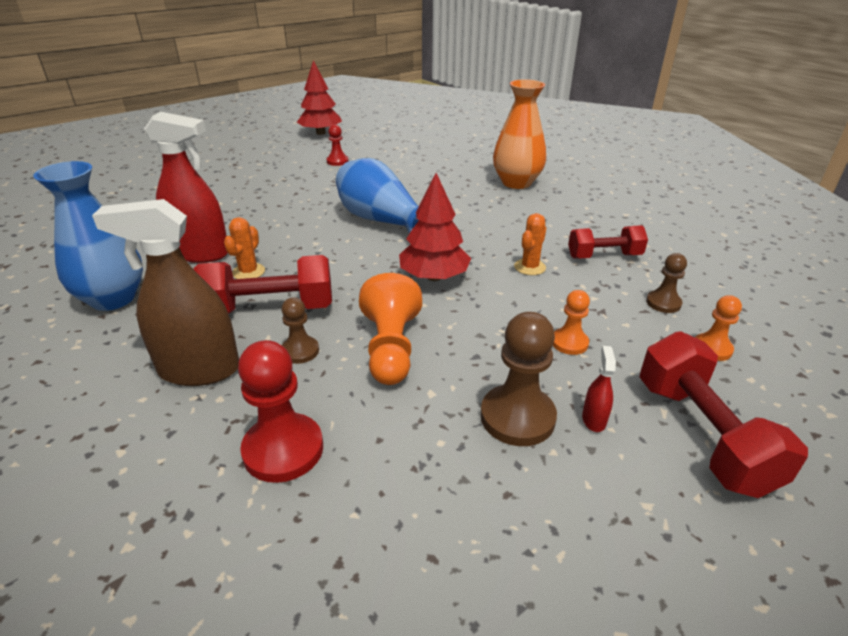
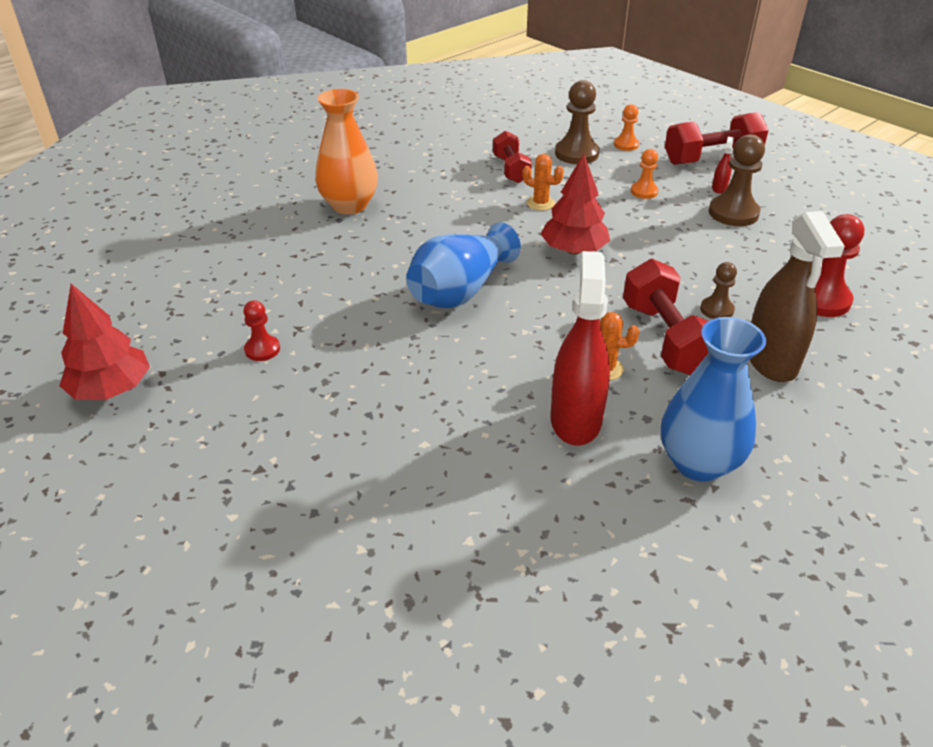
camera: 95 degrees left, 5 degrees up
orange pawn [359,273,422,385] -> none
red spray bottle [582,346,616,432] -> red spray bottle turned 105 degrees clockwise [712,137,734,194]
brown pawn [646,253,687,313] -> brown pawn [555,80,599,164], size x1.74

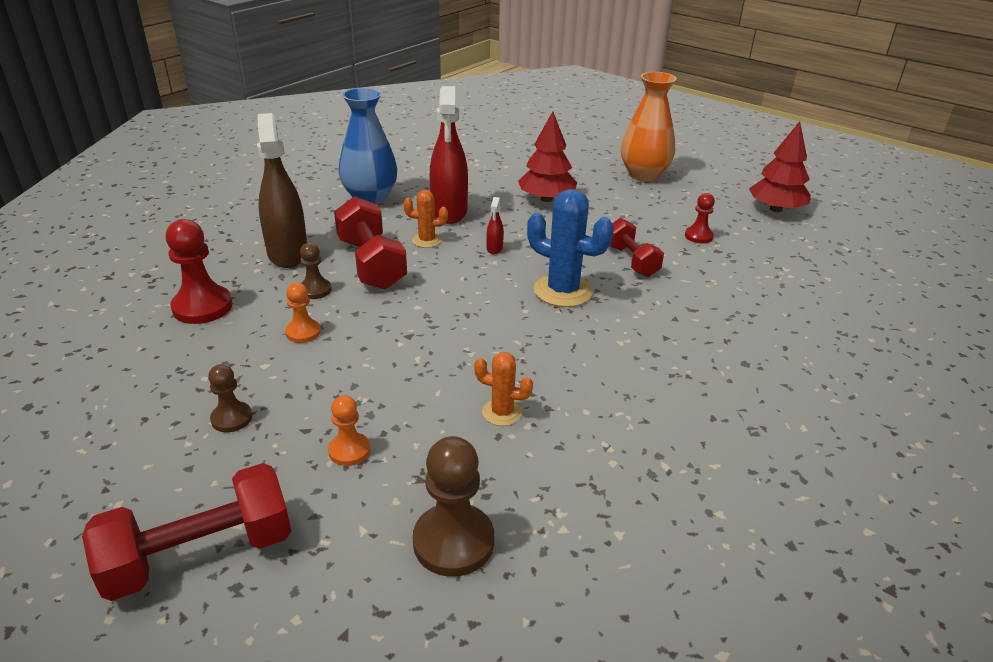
camera: 170 degrees right, 5 degrees down
orange vase [315,89,378,214] -> orange vase moved to [621,72,677,181]
blue vase [406,222,521,308] -> blue cactus [527,189,614,307]
red dumbbell [493,131,532,183] -> red dumbbell moved to [610,218,664,277]
red tree [541,154,610,255] -> red tree moved to [518,111,577,202]
orange pawn [614,104,639,151] -> orange pawn moved to [285,283,321,343]
brown pawn [709,134,765,226] -> brown pawn [208,364,252,432], size x0.57
red spray bottle [712,137,734,194] -> red spray bottle moved to [486,197,504,254]

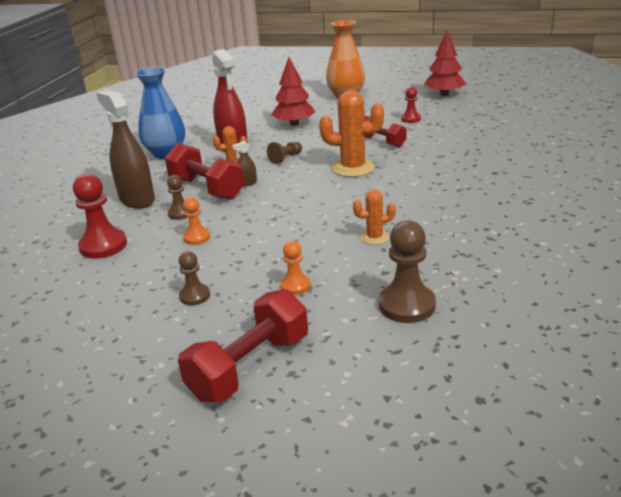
camera: 20 degrees left, 5 degrees down
red spray bottle [486,197,504,254] -> brown pawn [267,142,302,164]
blue cactus [527,189,614,307] -> orange cactus [319,90,384,177]
none -> brown spray bottle [232,141,257,187]

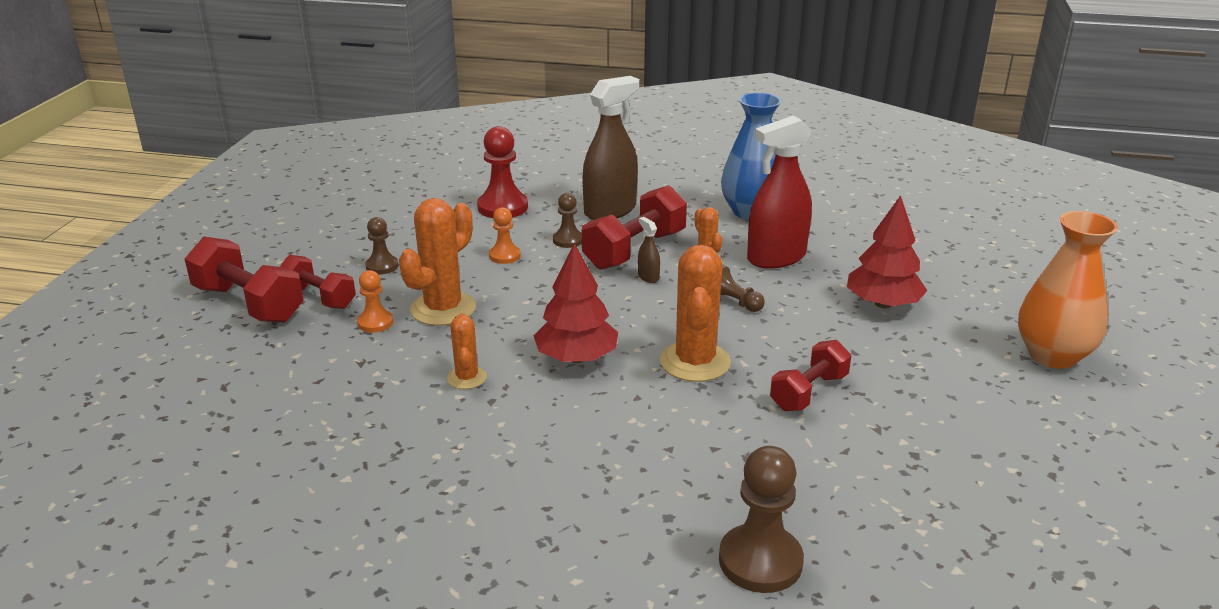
camera: 85 degrees right, 0 degrees up
brown pawn [379,220,436,323] -> brown pawn moved to [719,446,804,593]
red pawn [401,87,421,123] -> none
red tree [424,30,466,96] -> red tree moved to [534,243,618,363]
none -> red dumbbell [279,255,356,309]
none -> orange cactus [399,198,476,326]

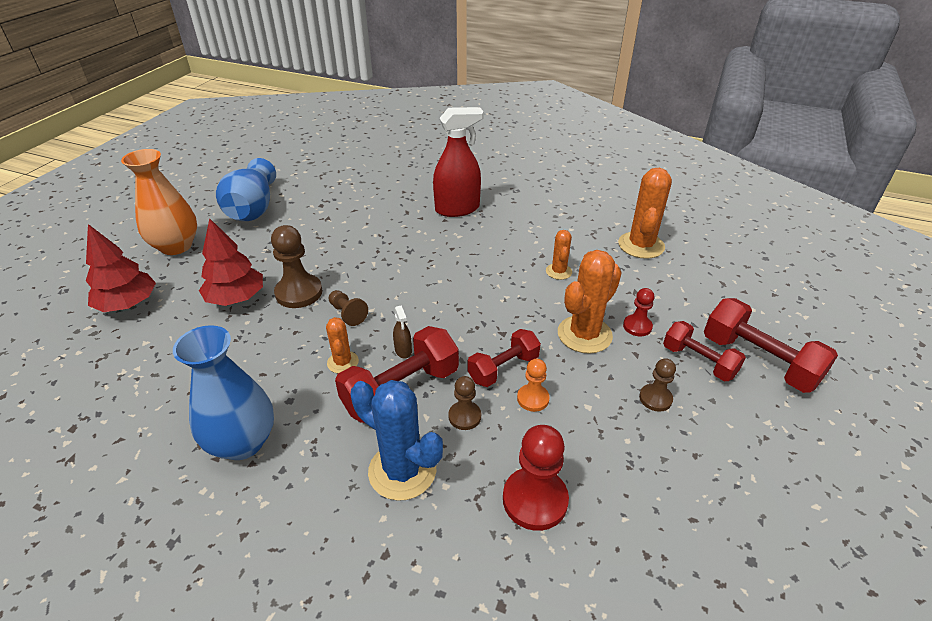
camera: 170 degrees left, 10 degrees up
orange pawn [357,270,393,333] -> red pawn [623,288,654,336]
red tree [534,243,618,363] -> red tree moved to [86,224,156,312]
brown spray bottle [582,76,639,220] -> blue cactus [350,380,443,501]
orange cactus [660,245,731,382] -> orange cactus moved to [618,168,672,259]
brown pawn [719,446,804,593] -> brown pawn moved to [271,225,323,308]
red spray bottle [747,116,812,269] -> red spray bottle moved to [433,107,484,217]
red dumbbell [770,340,851,411] -> red dumbbell moved to [468,329,541,387]
none -> blue vase [216,158,276,221]

